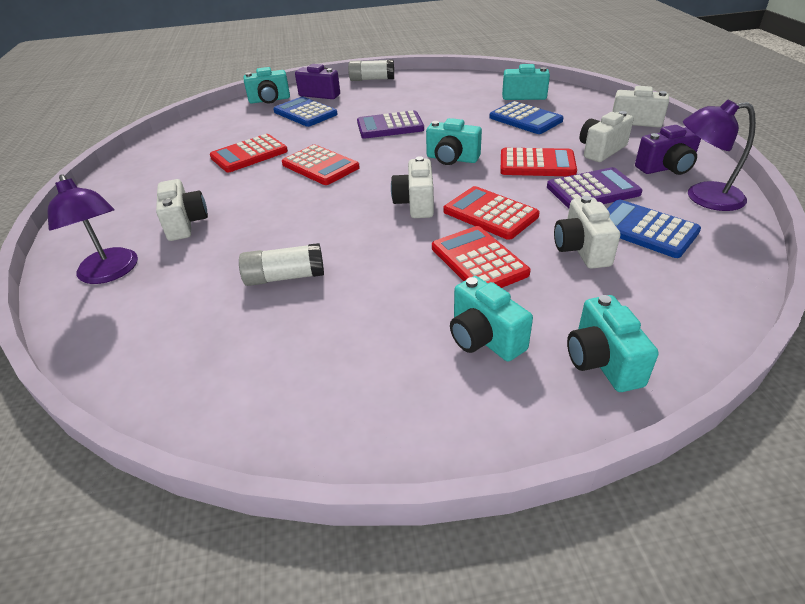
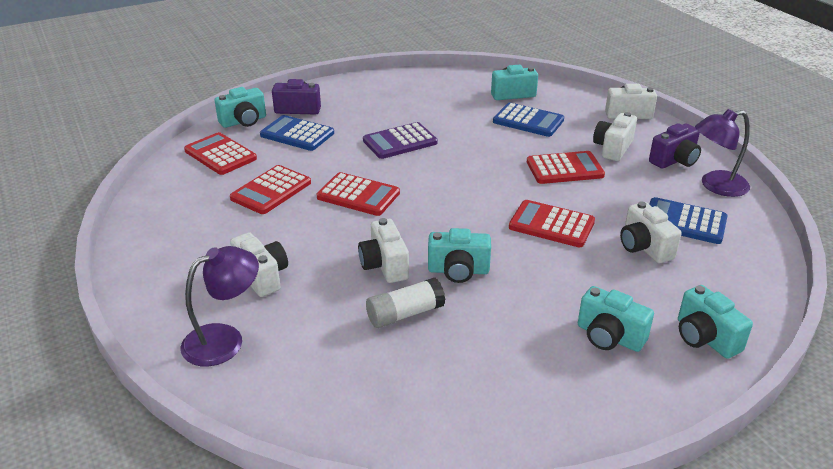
camera: 20 degrees left, 5 degrees down
purple lamp [48,175,138,284] -> purple lamp turned 75 degrees counterclockwise [181,246,259,367]
white glue stick [348,59,394,81] -> none
white camera [391,156,434,218] -> white camera moved to [358,218,409,283]
turquoise camera [426,118,482,165] -> turquoise camera moved to [428,228,491,283]
red calculator [432,226,531,288] -> red calculator moved to [184,132,257,175]
purple calculator [547,167,642,209] -> none

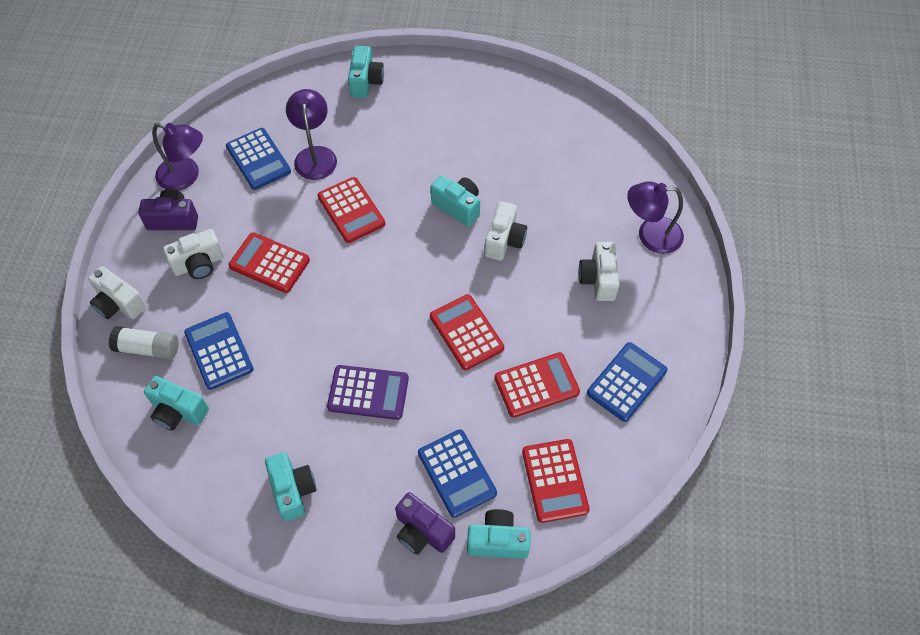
camera: 145 degrees left, 25 degrees up
white glue stick [366,278,445,328] -> white glue stick moved to [109,326,179,360]
turquoise camera [578,286,654,352] -> turquoise camera moved to [265,452,316,521]
white camera [620,201,682,263] -> purple lamp [286,89,337,180]
none -> blue calculator [587,342,667,422]

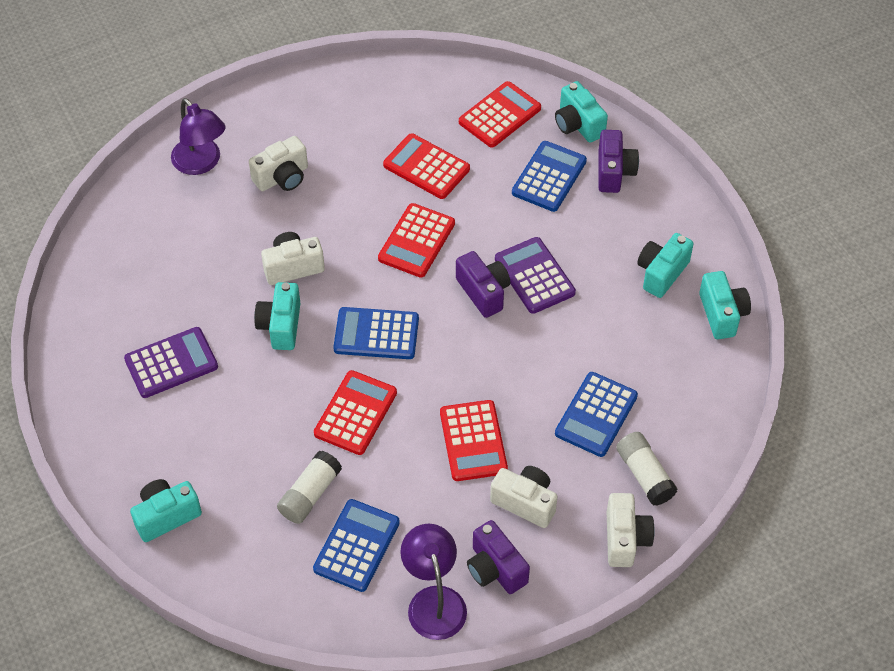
camera: 125 degrees left, 5 degrees down
turquoise camera [144,376,209,431] -> turquoise camera moved to [699,271,751,339]
purple lamp [286,89,337,180] -> white glue stick [277,451,342,524]
blue calculator [587,342,667,422] -> blue calculator moved to [333,307,419,359]
none -> purple calculator [124,327,218,398]
none -> purple camera [456,251,510,318]

